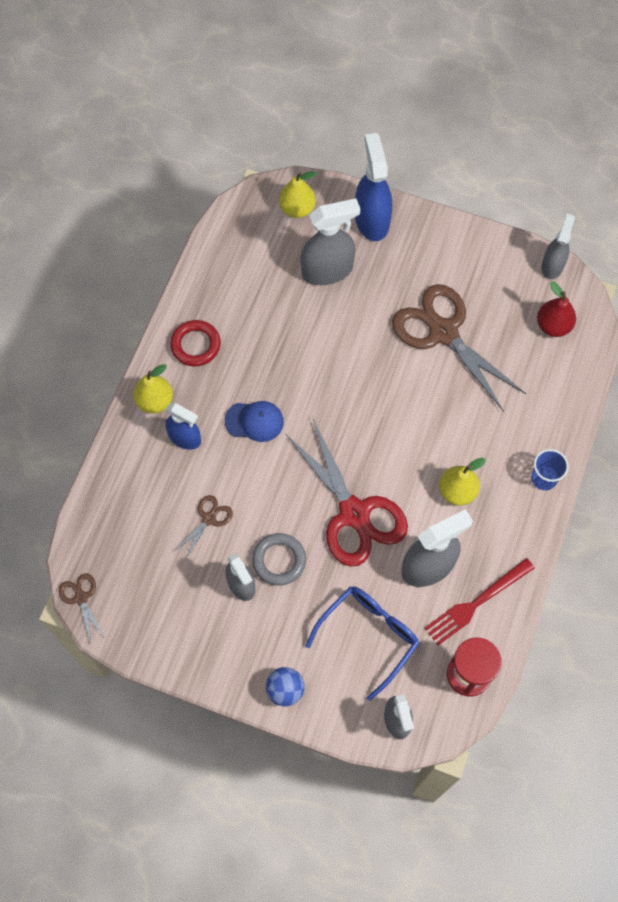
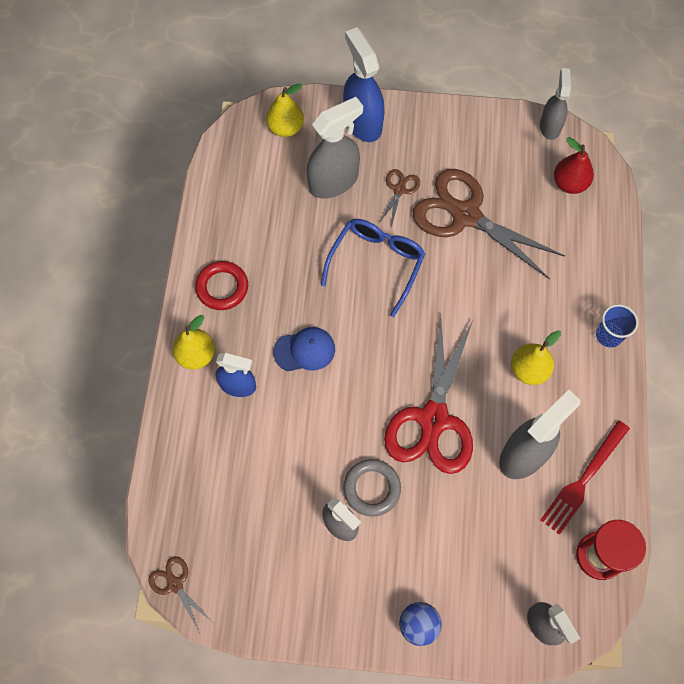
camera: 15 degrees left, 0 degrees up
brown scissors [175,495,233,560] -> brown scissors moved to [378,169,420,227]
red scissors [286,419,408,567] -> red scissors turned 60 degrees clockwise [384,316,473,474]
blue glasses [305,586,419,701] -> blue glasses moved to [321,219,425,317]

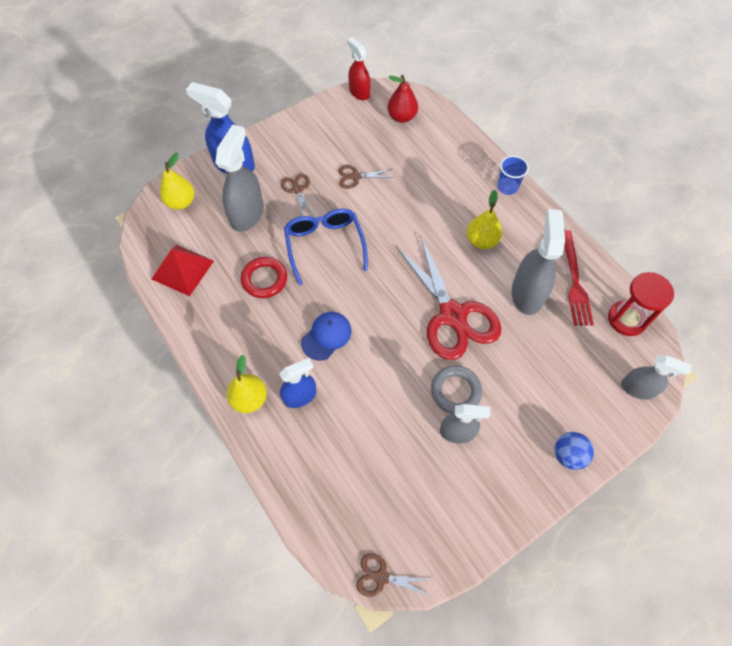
camera: 40 degrees left, 5 degrees down
red ring [195,261,248,310] -> red ring moved to [241,257,287,298]
brown scissors [413,169,565,279] -> brown scissors [338,165,394,189], size x0.44
grey spray bottle [540,68,571,140] -> red spray bottle [347,37,371,100]
none -> red pyramid [152,245,214,296]

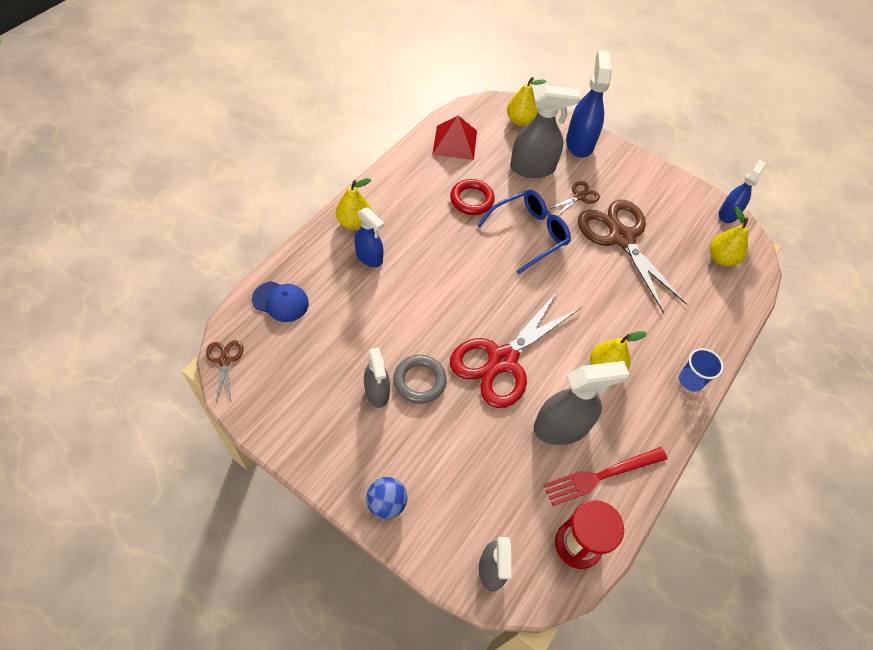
camera: 65 degrees right, 5 degrees down
blue cap [301,312,351,361] -> blue cap moved to [252,281,309,322]
brown scissors [338,165,394,189] -> brown scissors [578,200,687,313], size x2.27
red spray bottle [347,37,371,100] -> blue spray bottle [719,160,766,223]
red pear [387,75,418,123] -> yellow pear [710,207,749,266]

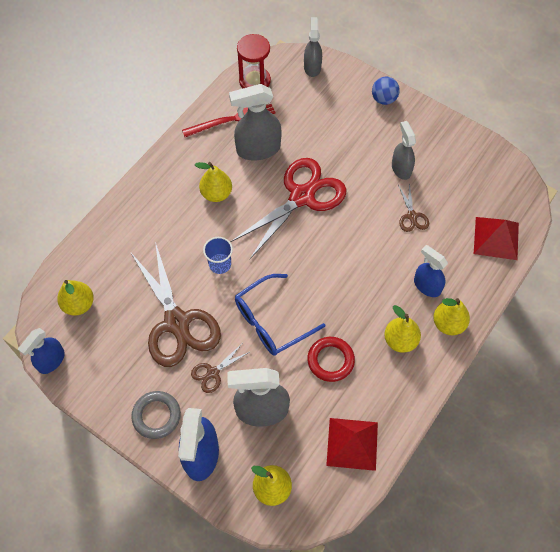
camera: 175 degrees left, 5 degrees up
brown scissors [206,340,244,403] -> brown scissors moved to [398,183,429,232]
blue cap [252,281,309,322] -> red pyramid [474,217,519,260]
grey ring [393,355,447,404] -> grey ring moved to [131,391,181,439]
blue cup [679,348,724,391] -> blue cup moved to [203,237,233,274]
none -> yellow pear [384,305,421,353]

